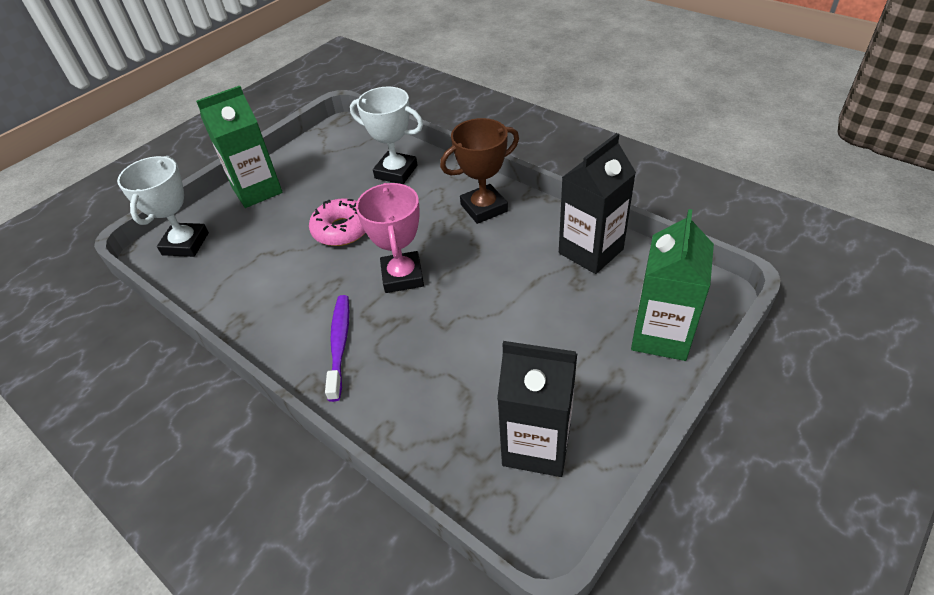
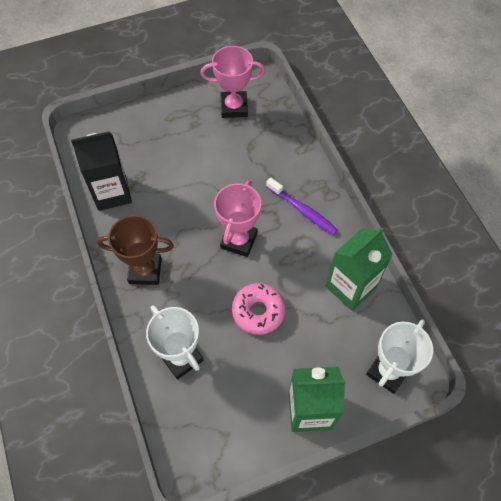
camera: 155 degrees left, 15 degrees up
purple toothbrush [325,295,349,402] -> purple toothbrush turned 75 degrees counterclockwise [266,177,338,235]
black carton [497,341,577,477] -> pink trophy [200,46,265,118]
green carton [631,209,714,361] -> green carton moved to [326,227,393,311]

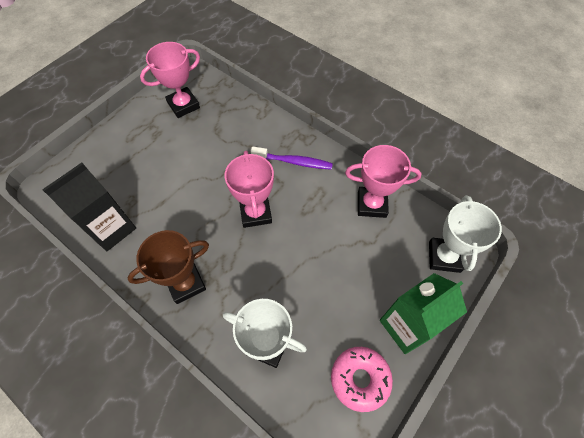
camera: 30 degrees left, 0 degrees up
pink donut [232,283,285,335] -> pink donut moved to [331,347,393,412]
green carton [326,227,393,311] -> pink trophy [345,145,422,218]

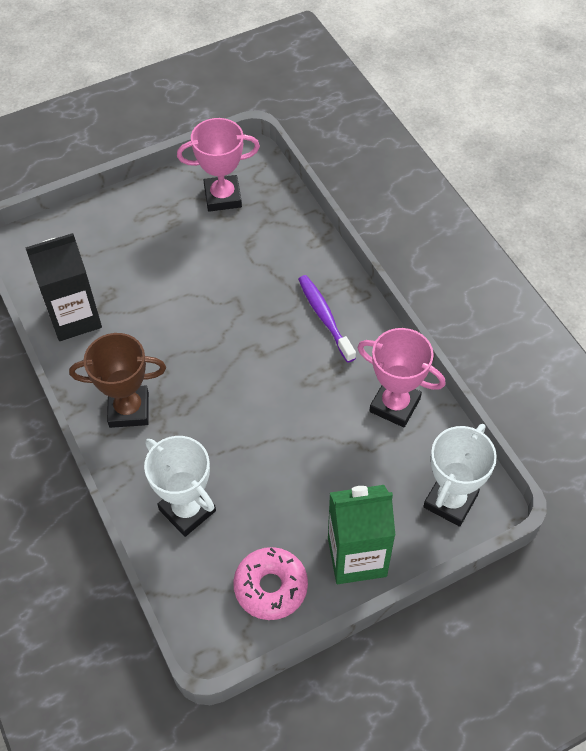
camera: 25 degrees right, 5 degrees down
pink trophy [225,151,274,228] -> none
purple toothbrush [251,146,333,170] -> purple toothbrush turned 150 degrees counterclockwise [298,275,356,363]

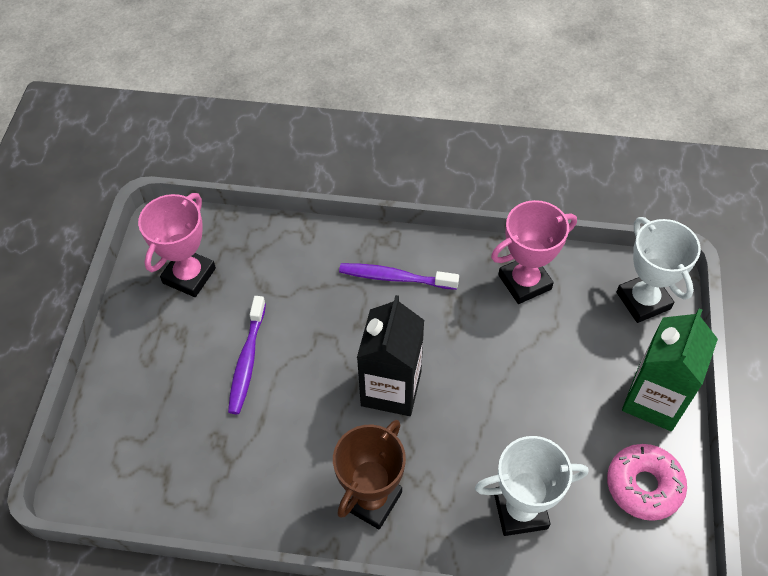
camera: 55 degrees left, 0 degrees up
black carton [25,233,102,341] -> black carton moved to [357,295,424,416]
none -> purple toothbrush [228,296,266,414]

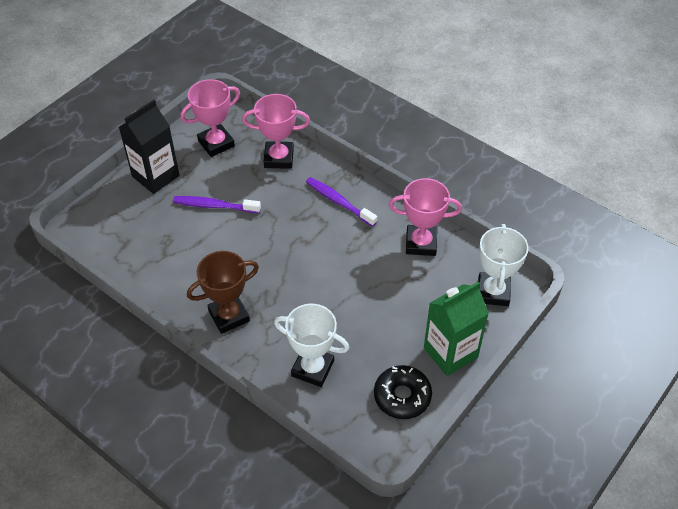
camera: 30 degrees right, 5 degrees down
purple toothbrush [228,296,266,414] -> purple toothbrush turned 60 degrees clockwise [173,196,261,213]
black carton [357,295,424,416] -> black carton moved to [119,100,180,194]
pink donut [607,444,687,521] -> black donut [374,365,432,419]
none -> pink trophy [242,94,310,169]

